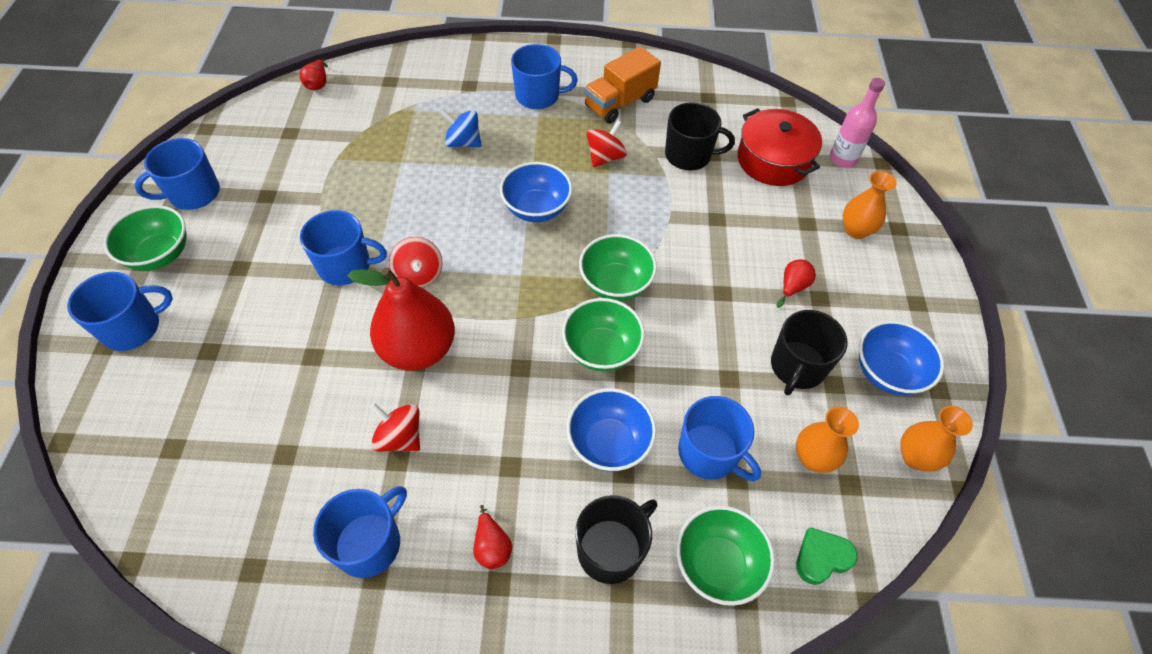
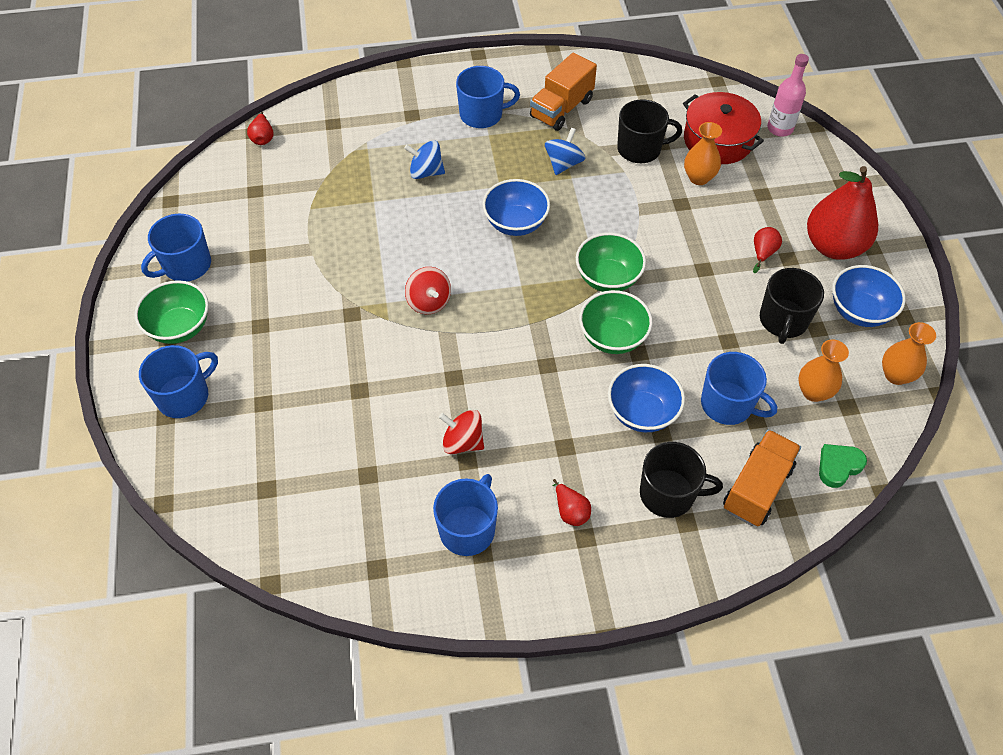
camera: 10 degrees left, 0 degrees up
blue mug [300,210,387,285] -> none
red pear [347,267,455,371] -> red pear moved to [807,166,878,259]
black mug [575,495,657,584] -> black mug turned 60 degrees clockwise [640,442,723,518]
red spinning top [586,120,627,167] -> blue spinning top [545,128,586,175]
green bowl [676,506,775,606] -> orange truck [723,430,801,526]
orange vase [843,171,897,239] -> orange vase moved to [684,122,722,185]

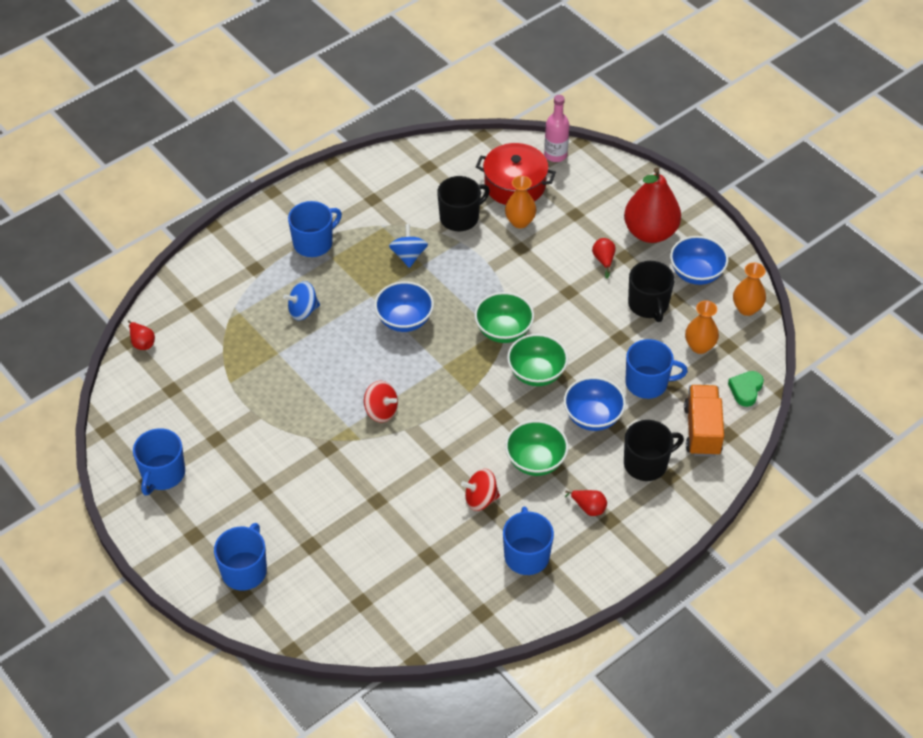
camera: 30 degrees left, 5 degrees down
green bowl [134,280,209,344] -> green bowl moved to [505,420,569,476]
orange truck [530,52,597,131] -> none

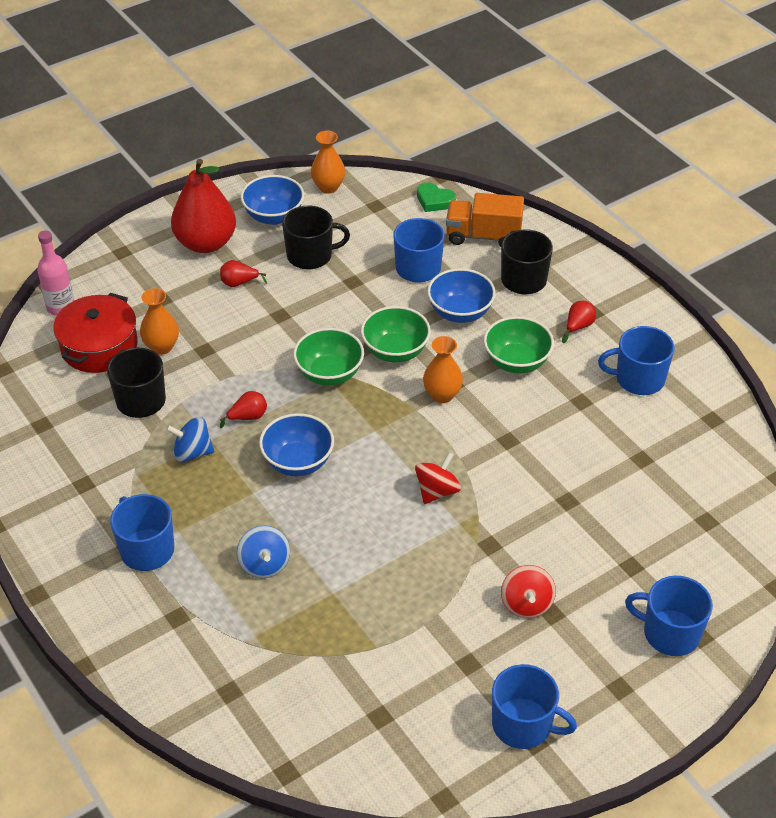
camera: 85 degrees left, 5 degrees down
red pear [128,320,155,350] -> red pear moved to [220,391,267,428]
red spinning top [461,469,500,511] -> red spinning top moved to [501,565,556,619]
orange vase [685,301,719,354] -> orange vase moved to [423,336,463,403]

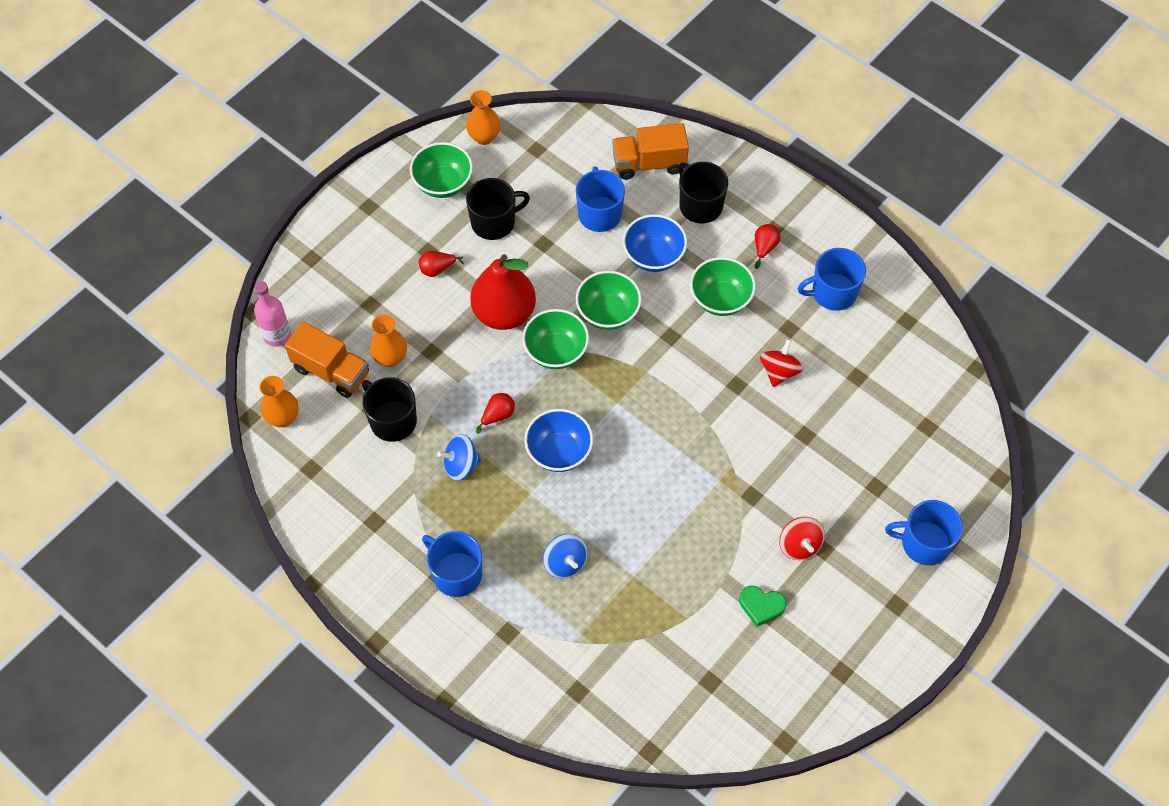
camera: 15 degrees left, 15 degrees up
red pot [53,293,138,373] -> orange truck [285,321,369,398]
red pear [171,159,236,253] -> red pear moved to [470,254,536,330]
blue bowl [240,175,304,225] -> green bowl [410,142,473,198]
red spinning top [415,452,461,504] -> red spinning top moved to [760,339,803,387]
green heart [417,183,456,212] -> green heart moved to [739,586,786,627]
orange vase [423,336,463,403] -> orange vase moved to [260,376,299,427]
blue mug [492,664,577,749] -> none

